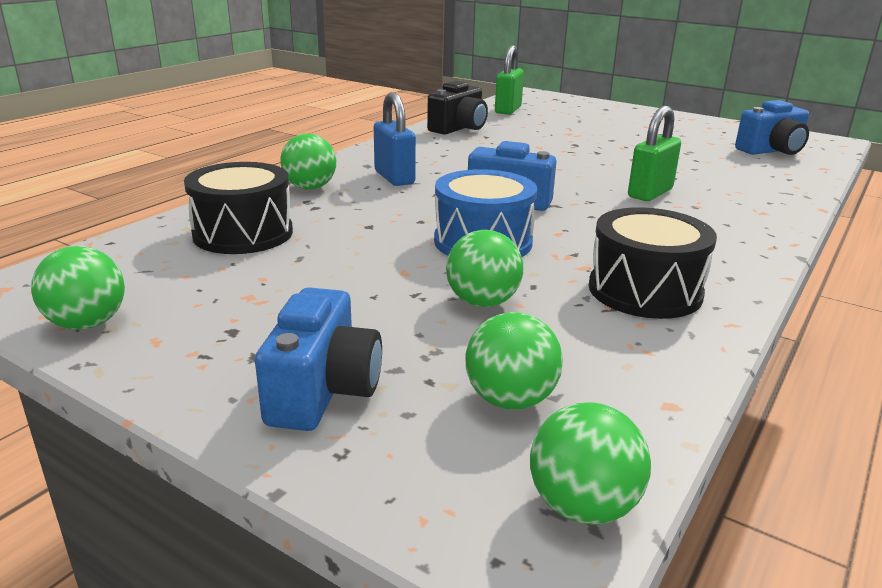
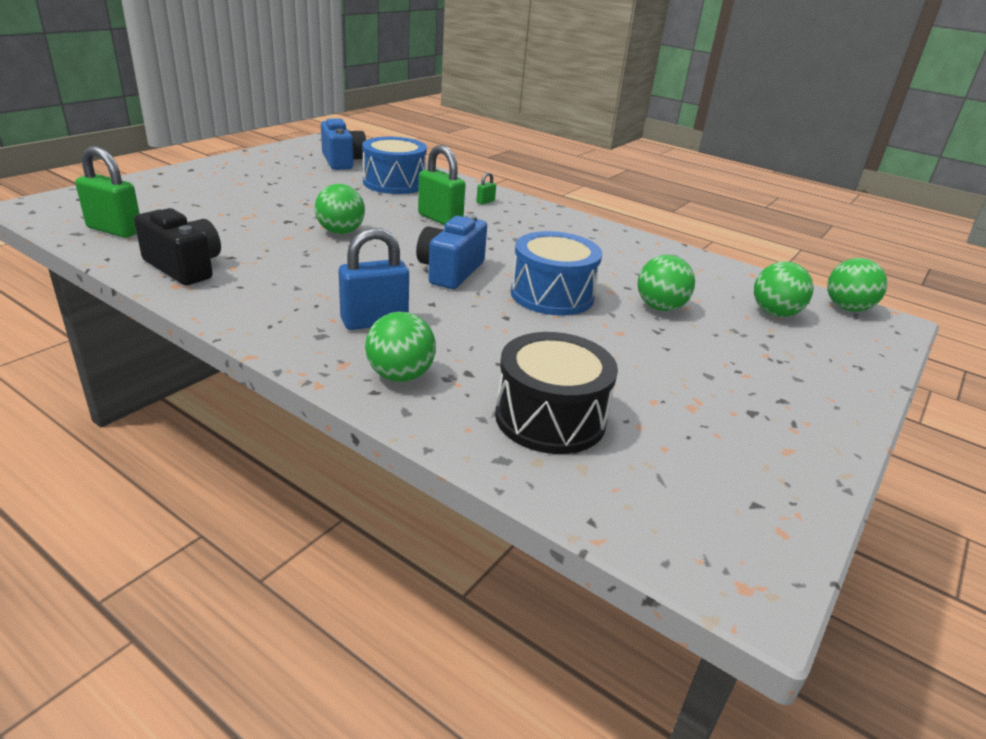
camera: 90 degrees left, 5 degrees up
green ball [31,246,125,330] -> green ball moved to [315,184,365,234]
blue camera [255,287,382,431] -> none
black drum [589,207,717,319] -> none
none -> blue drum [362,137,427,194]
none -> green padlock [477,172,496,205]

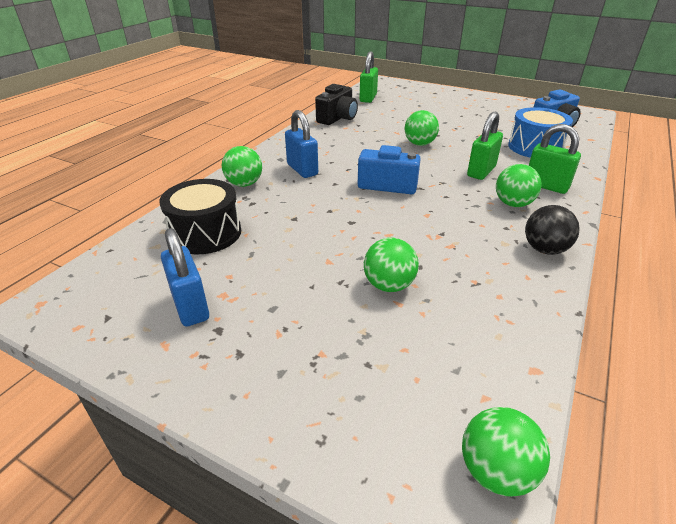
camera: 85 degrees right, 5 degrees up
green padlock [477,172,496,205] -> green padlock [529,124,581,194], size x2.25
blue drum [511,231,602,316] -> none
green ball [754,261,814,317] -> green ball moved to [496,164,542,207]
none -> blue padlock [161,228,209,327]
none -> black ball [525,205,580,255]

